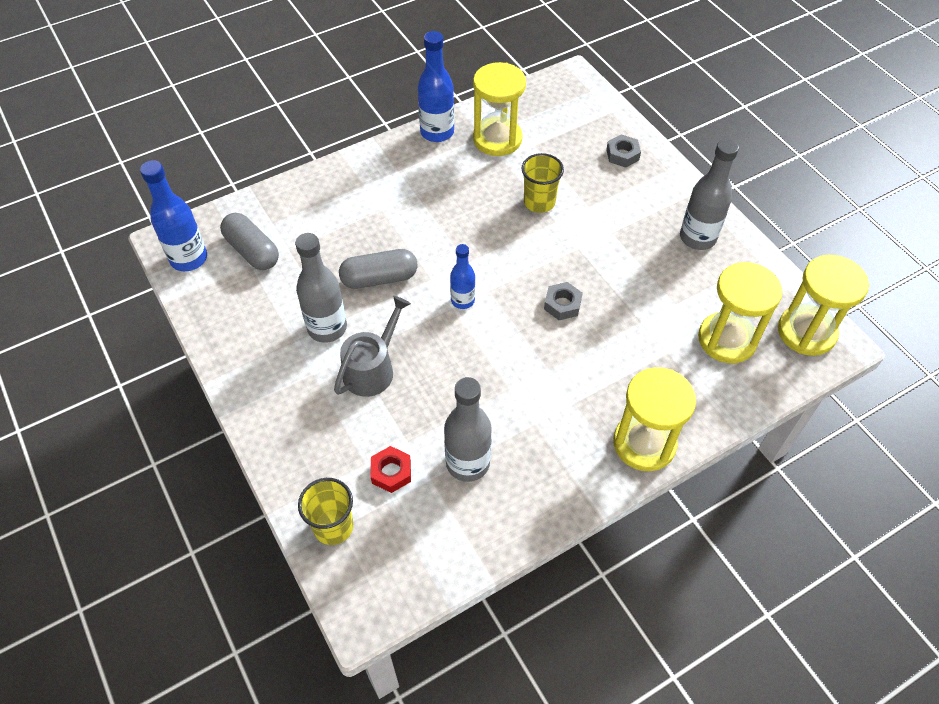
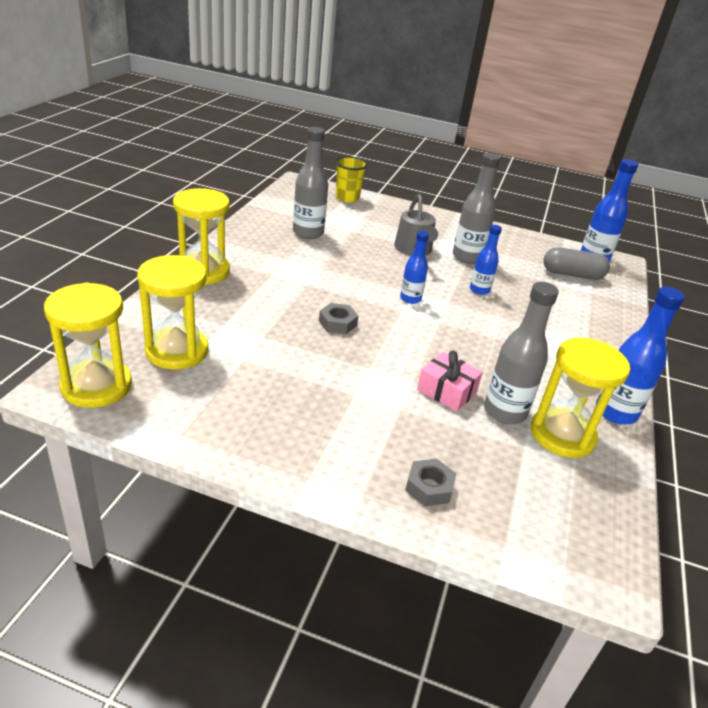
camera: 135 degrees right, 20 degrees down
grey capsule [339,249,417,289] -> blue bottle [470,225,502,295]
red nut [371,446,411,493] -> none
yellow cup [521,153,564,213] -> pink gift [417,351,483,412]
grey bottle [680,139,739,250] -> grey bottle moved to [484,282,559,424]

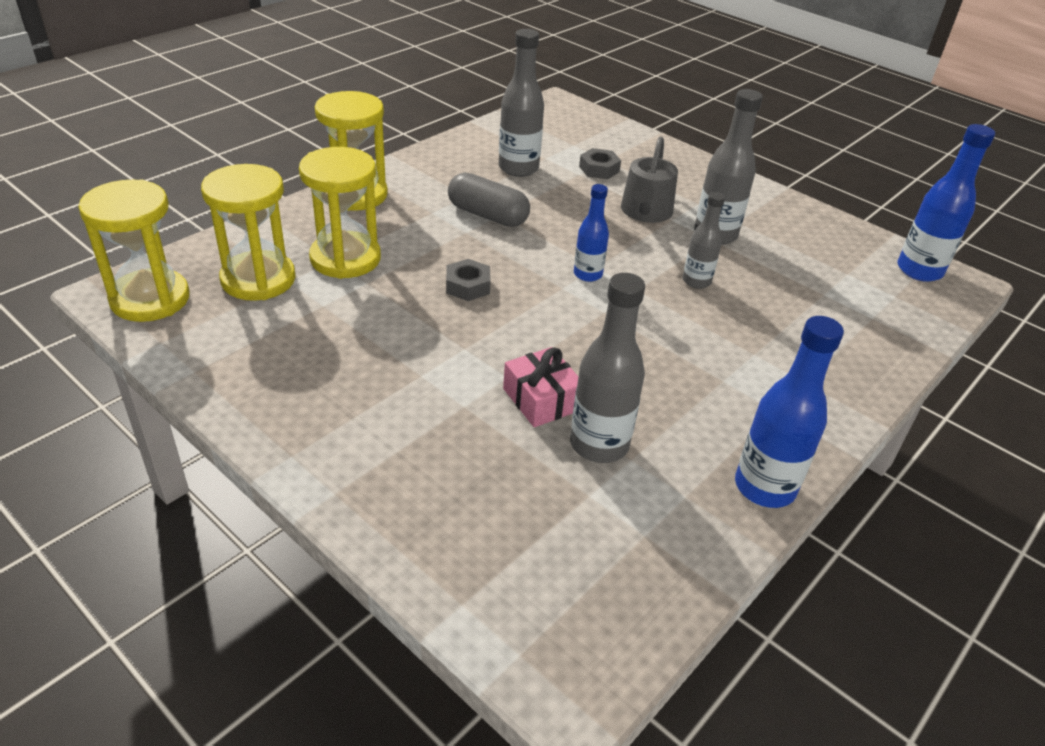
camera: 25 degrees right, 5 degrees up
yellow cup [335,156,367,202] -> none
grey nut [405,459,456,506] -> grey nut moved to [579,148,621,179]
blue bottle [470,225,502,295] -> grey bottle [682,192,725,289]
yellow hourglass [531,337,630,458] -> yellow hourglass moved to [299,147,381,279]
grey capsule [544,247,610,280] -> grey capsule moved to [448,173,530,227]

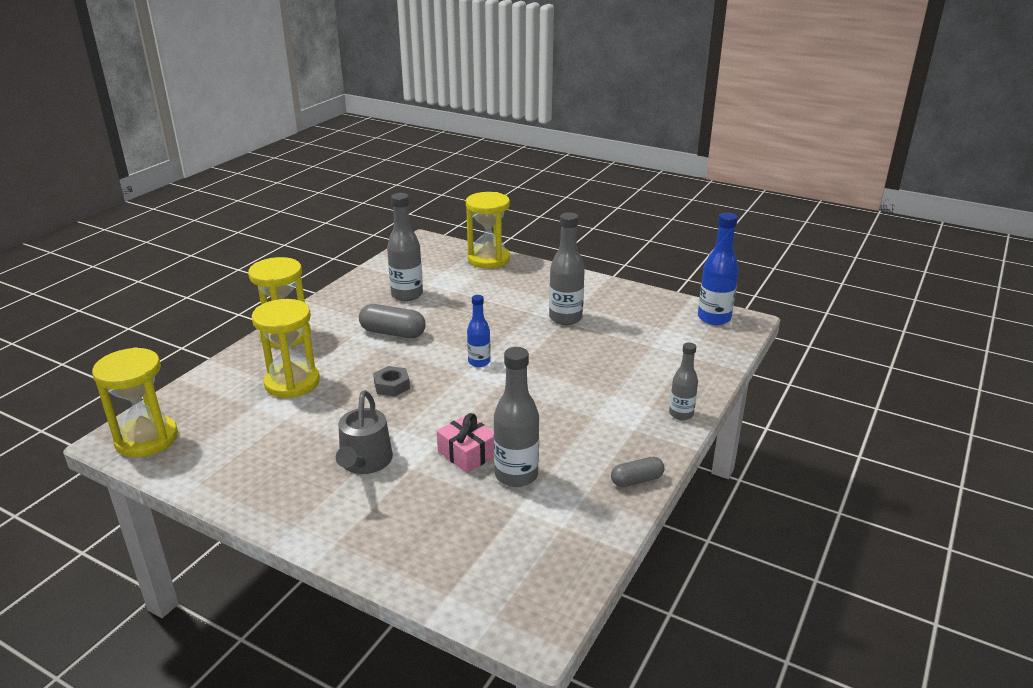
camera: 10 degrees left, 10 degrees down
yellow hourglass [201,164,296,301] -> yellow hourglass moved to [466,192,510,269]
grey nut [579,148,621,179] -> none
grey watering can [621,136,678,223] -> grey watering can moved to [336,390,393,474]
grey bottle [682,192,725,289] -> grey bottle moved to [669,342,698,420]
blue bottle [735,316,844,508] -> grey capsule [611,457,664,487]

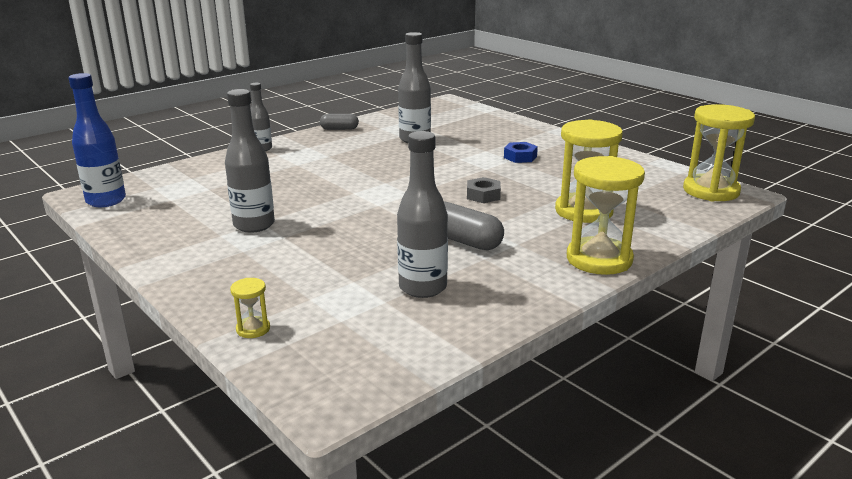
camera: 160 degrees left, 5 degrees down
grey watering can [336,390,393,474] -> blue nut [504,142,538,163]
pink gift [437,413,494,473] -> none
yellow hourglass [466,192,510,269] -> yellow hourglass [230,278,270,338], size x0.44
blue bottle [467,295,491,367] -> none

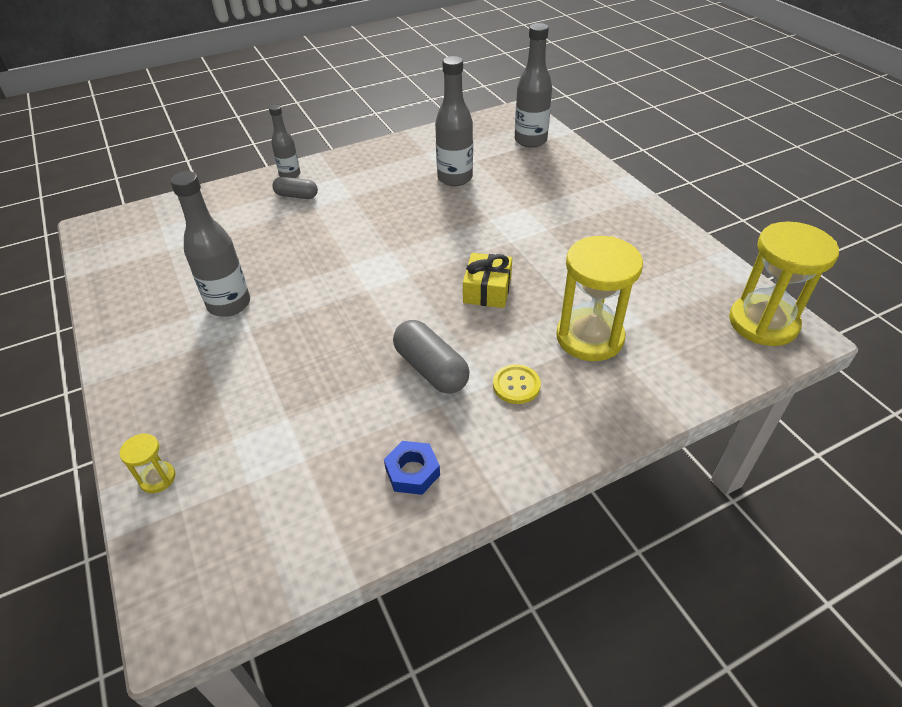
camera: 15 degrees right, 20 degrees up
blue bottle [69,73,126,207] -> none
grey capsule [320,114,359,130] -> grey capsule moved to [272,177,318,199]
grey bottle [397,131,448,298] -> grey bottle moved to [515,23,552,148]
grey nut [467,177,501,203] -> yellow gift [463,253,512,308]
blue nut [504,142,538,163] -> blue nut moved to [384,441,440,495]
yellow hourglass [567,156,645,275] -> none
none -> yellow button [493,364,541,404]

